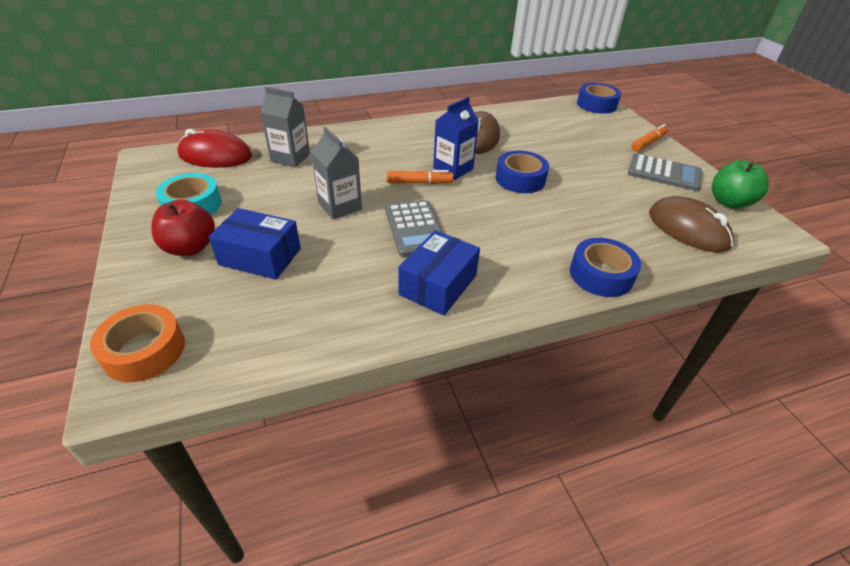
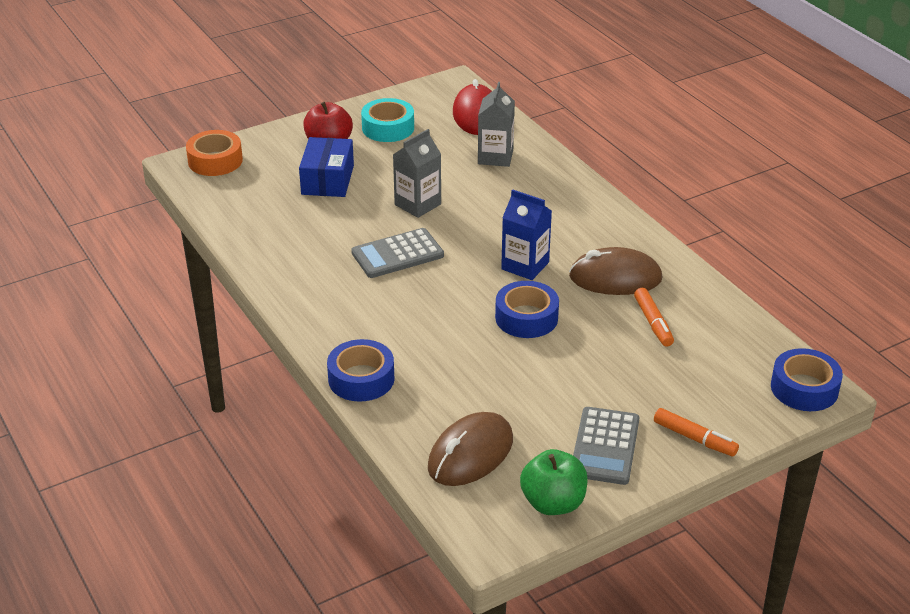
camera: 80 degrees right, 5 degrees down
orange marker [387,170,453,184] -> orange marker moved to [634,288,674,347]
blue box [398,230,480,316] -> none

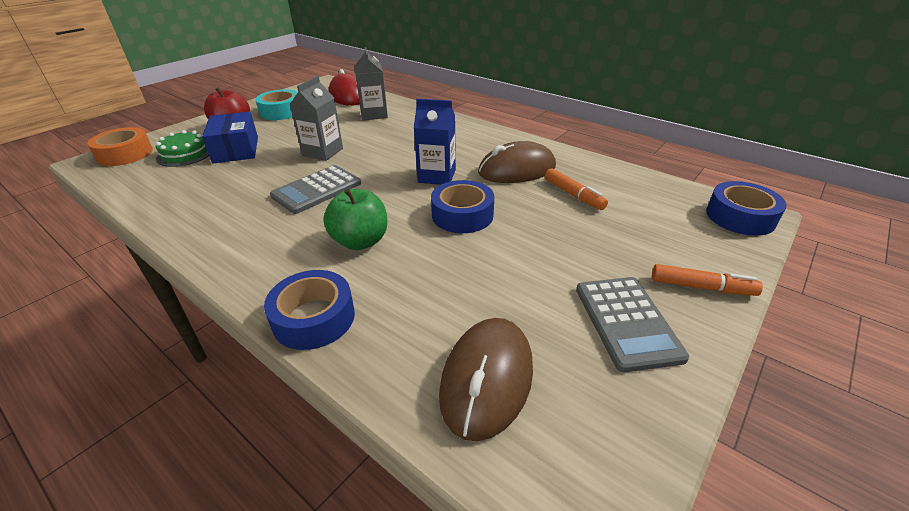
camera: 20 degrees left, 0 degrees up
green apple [520,449,588,515] -> green apple moved to [323,189,387,250]
none -> green cake [156,130,209,167]

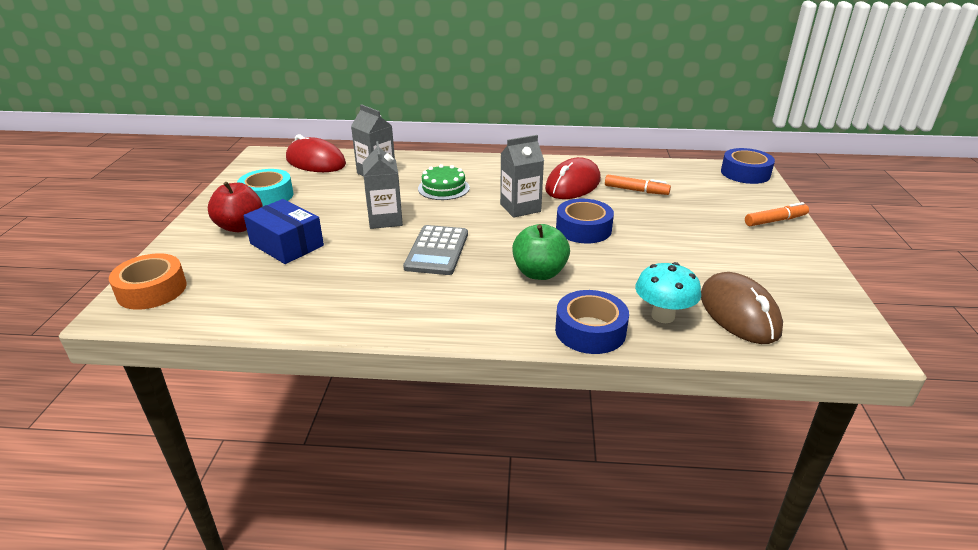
camera: 35 degrees left, 5 degrees down
green cake [156,130,209,167] -> green cake moved to [418,164,470,200]
blue carton [414,99,456,185] -> grey carton [500,135,544,218]
brown mouse [478,141,556,183] -> red mouse [545,157,601,199]
grey calculator [576,277,689,372] -> none
none -> turquoise mushroom [635,262,701,323]

